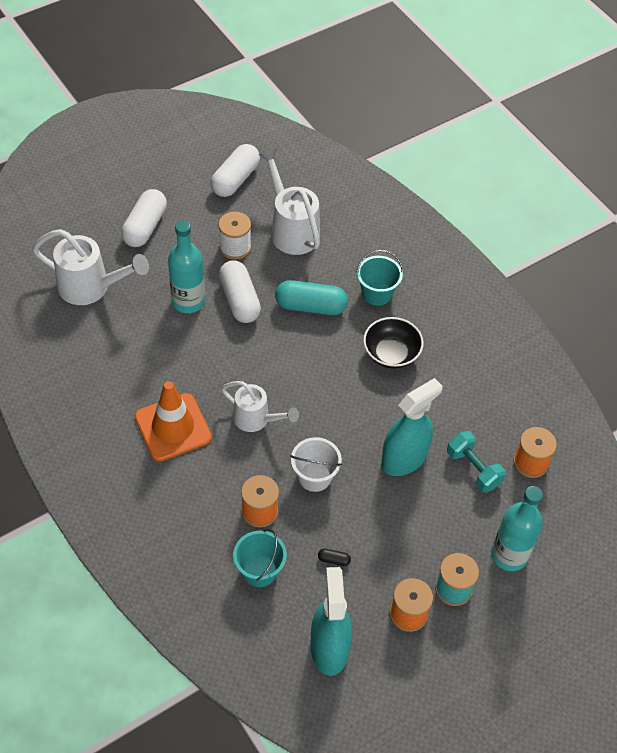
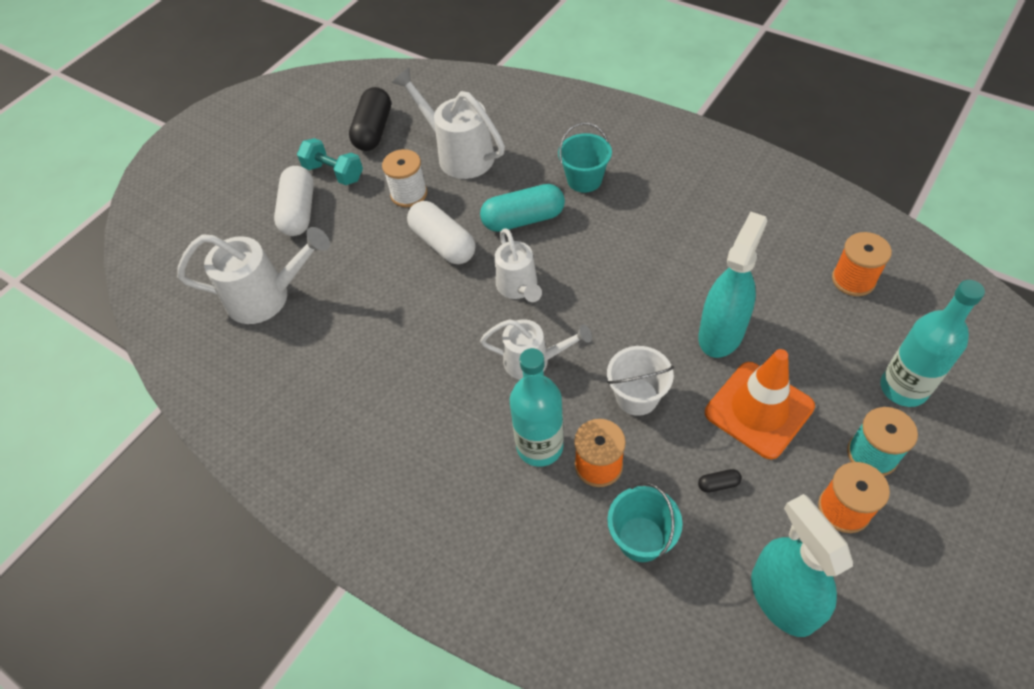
camera: 15 degrees left, 0 degrees up
orange traffic cone [135,381,212,461] -> orange traffic cone moved to [705,349,815,459]
turquoise bottle [168,220,205,313] -> turquoise bottle moved to [510,348,564,467]
white capsule [210,144,260,197] -> black capsule [349,87,391,151]
black bowl [363,317,424,368] -> none
turquoise dumbbell [447,431,506,493] -> turquoise dumbbell moved to [297,138,363,185]
none -> white watering can [495,229,542,302]

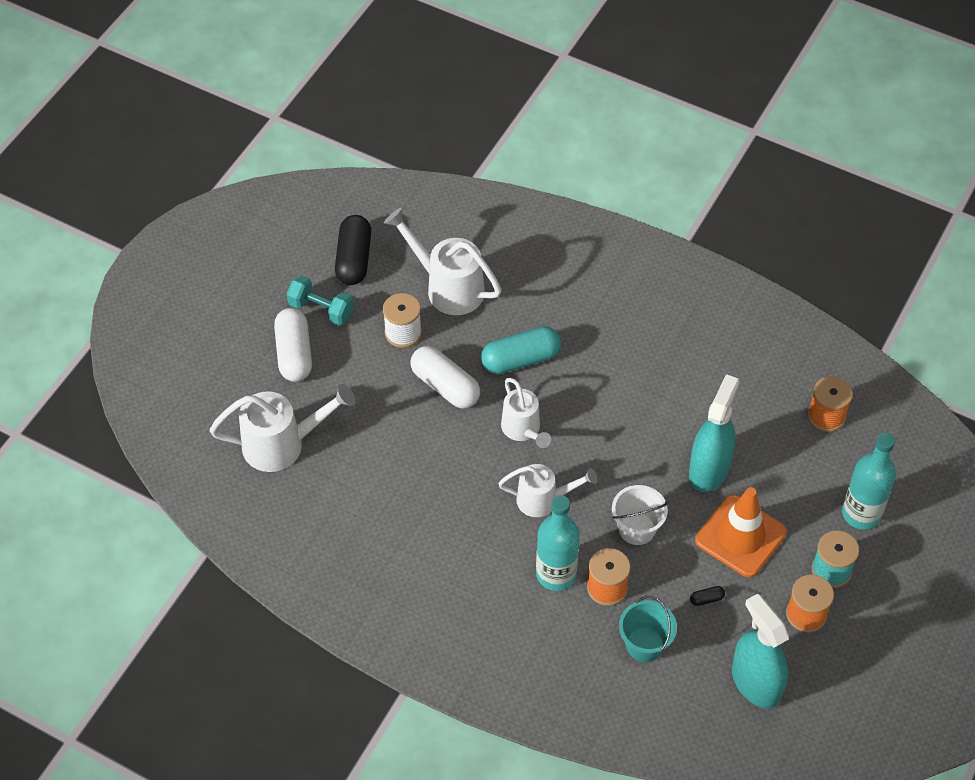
camera: 10 degrees left, 0 degrees up
turquoise bucket [558,122,612,193] -> none

